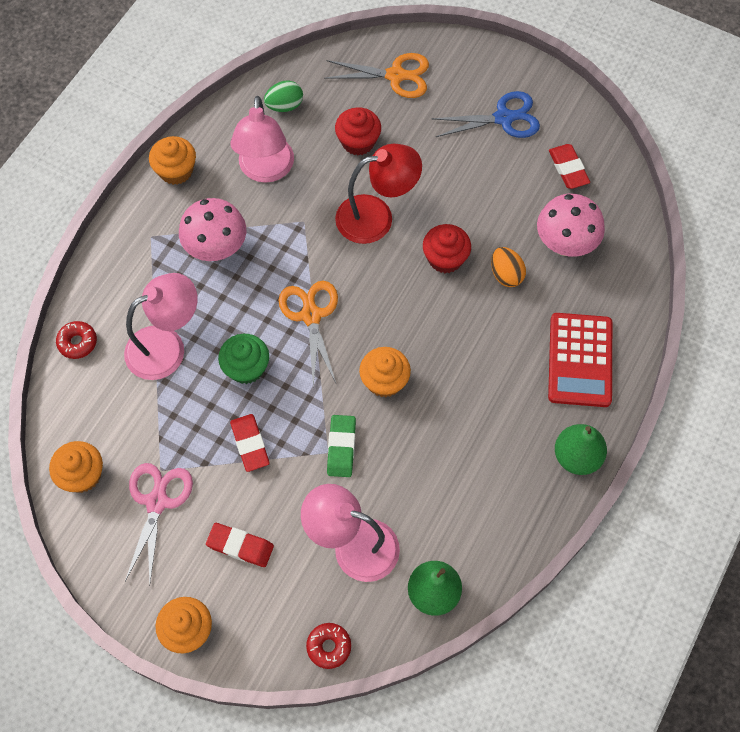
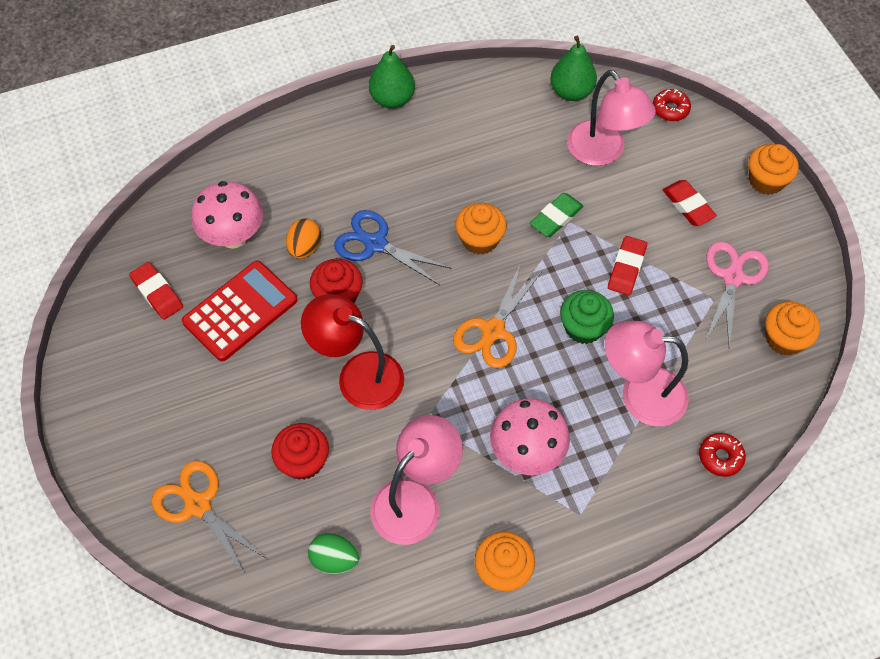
camera: 140 degrees left, 5 degrees down
pink scissors [125,463,193,585] -> pink scissors turned 150 degrees clockwise [705,241,769,347]
blue scissors [431,91,540,138] -> blue scissors moved to [334,210,452,285]
red calculator [548,313,612,407] -> red calculator moved to [182,261,297,361]
red eraser [549,144,590,189] -> red eraser turned 60 degrees counterclockwise [129,262,183,320]

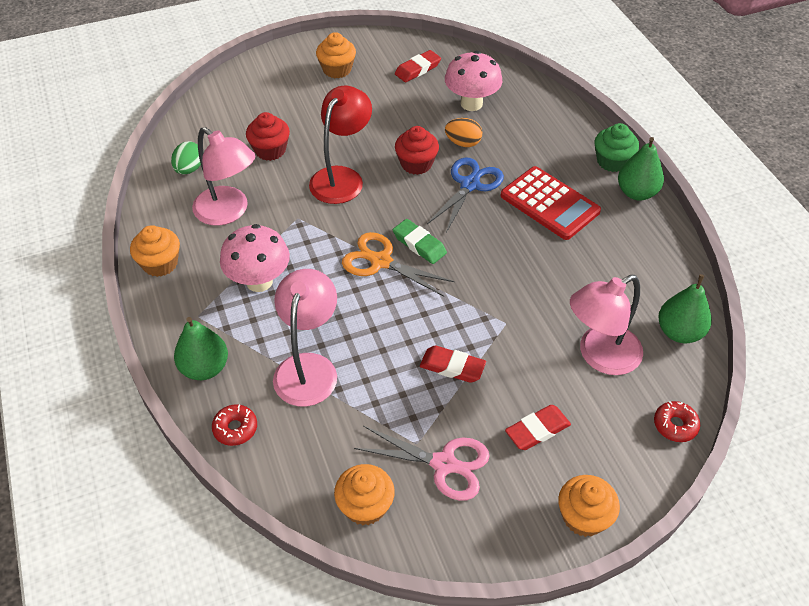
camera: 90 degrees right, 10 degrees down
orange scissors [152,461,267,576] -> none
red calculator [182,261,297,361] -> red calculator moved to [500,166,601,240]
orange cupcake [455,203,507,255] -> orange cupcake moved to [316,32,356,78]
green eraser [530,193,584,237] -> green eraser moved to [393,219,447,264]
green cupcake [560,290,614,344] -> green cupcake moved to [594,123,639,172]
none -> green pear [174,317,228,380]

